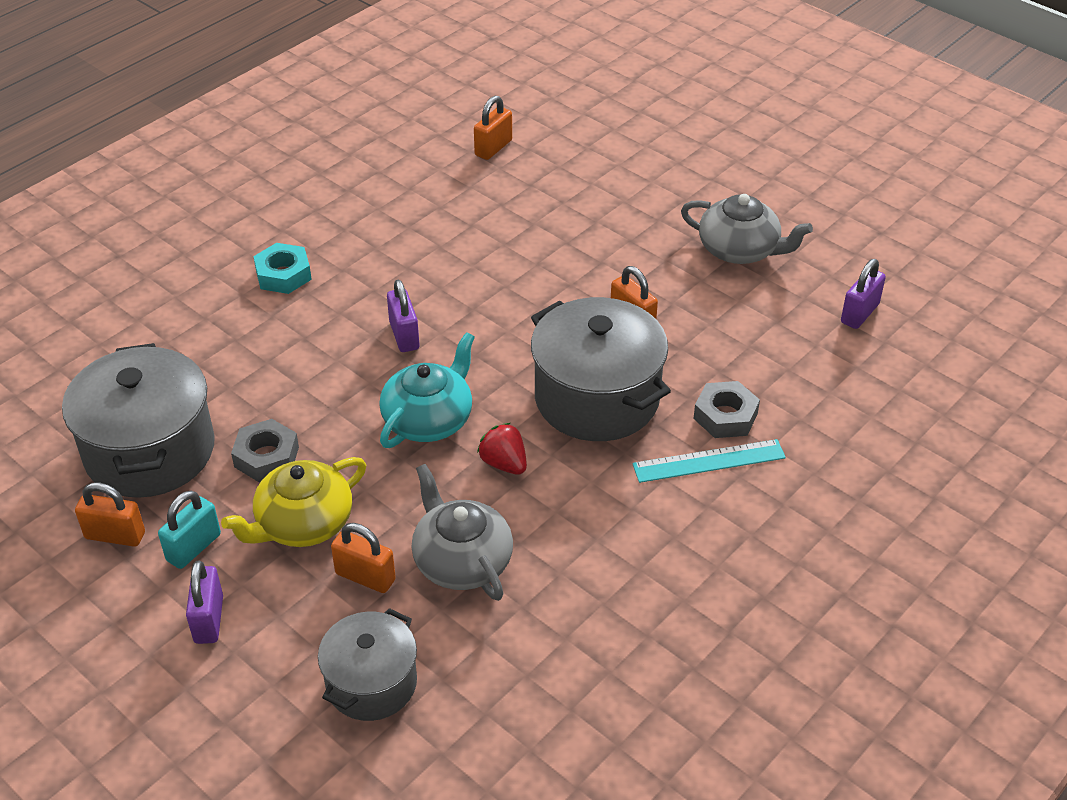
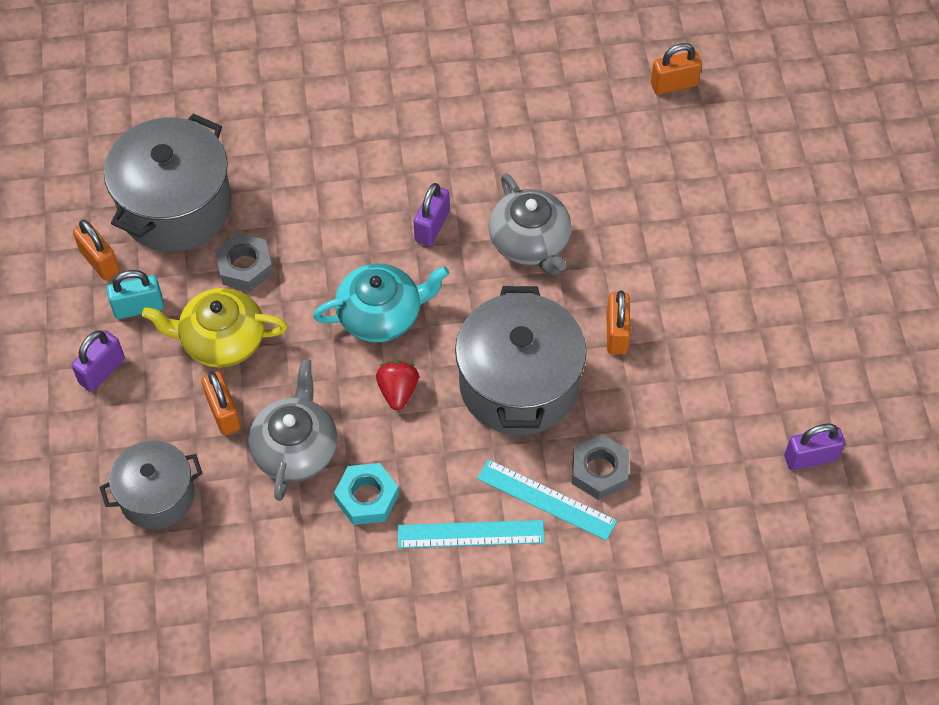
camera: 40 degrees right, 15 degrees up
turquoise nut [253,243,312,294] -> turquoise nut moved to [334,463,399,525]
grey teapot [681,194,813,264] -> grey teapot moved to [489,173,572,276]
none -> turquoise ruler [398,520,545,548]

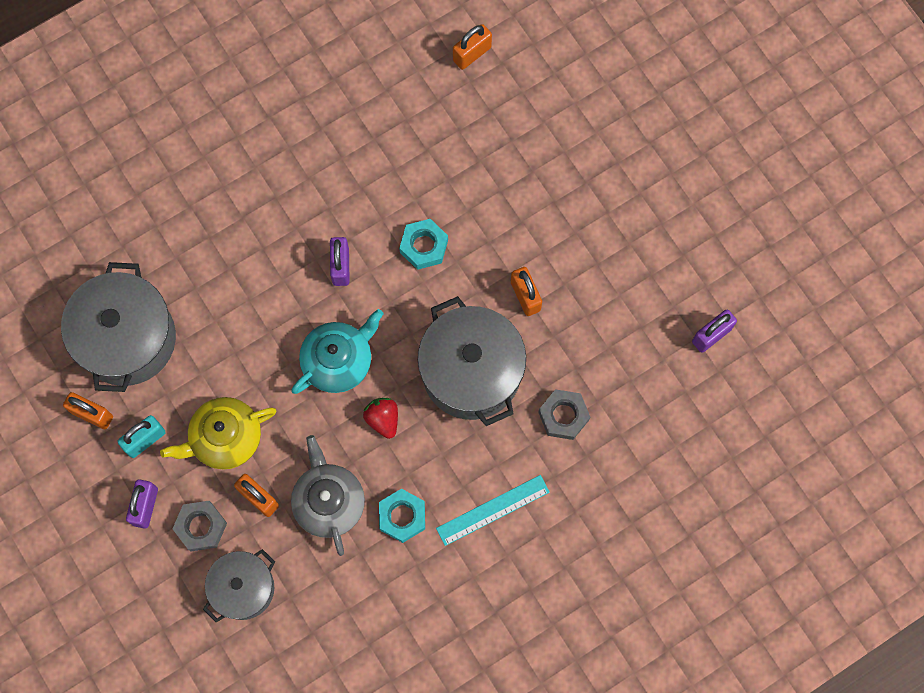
camera: 25 degrees left, 15 degrees up
grey nut [215,233,273,292] -> grey nut moved to [173,501,227,552]
turquoise ruler [477,459,617,541] -> none
grey teapot [489,173,572,276] -> turquoise nut [399,219,448,270]

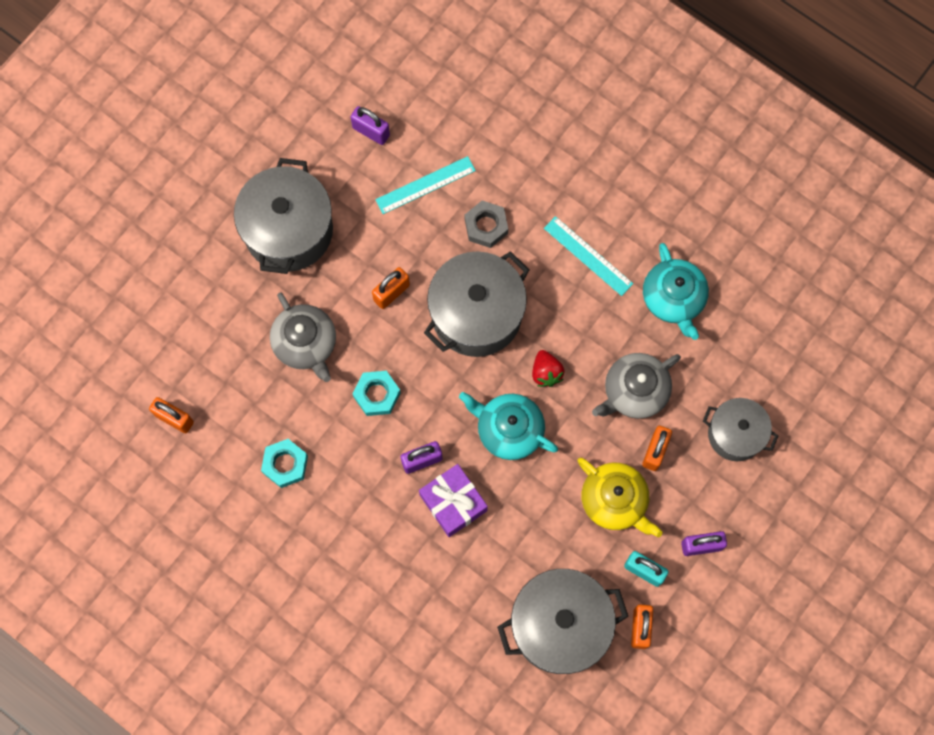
camera: 110 degrees left, 0 degrees up
grey nut [173,501,227,552] -> none
red strawberry [363,398,398,439] -> red strawberry turned 60 degrees counterclockwise [532,350,565,387]
turquoise nut [379,489,425,543] -> turquoise nut moved to [261,439,308,488]
none -> grey pot [234,158,333,274]
none -> grey teapot [270,292,336,382]
none -> turquoise ruler [375,156,476,214]
none -> purple gift [419,464,488,537]
none -> turquoise teapot [643,243,709,340]

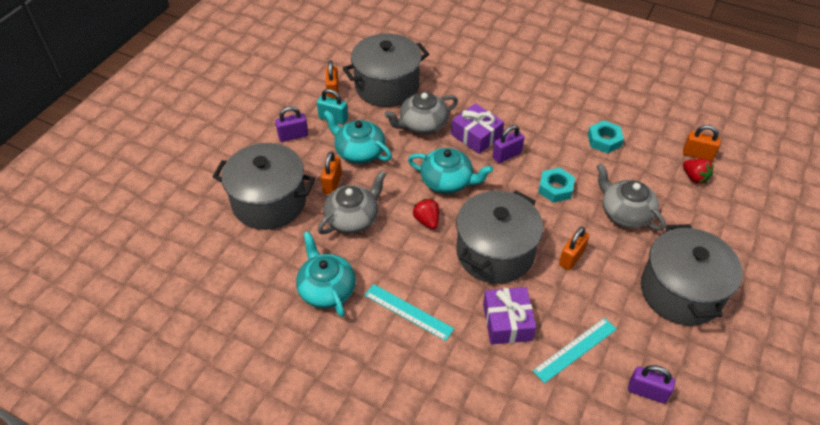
camera: 170 degrees right, 25 degrees down
grey nut [465,200,508,248] -> purple gift [483,287,536,345]
yellow teapot [577,458,662,537] -> turquoise teapot [323,110,392,164]
grey pot [703,398,778,461] -> grey pot [213,143,315,230], size x1.64
none -> grey teapot [384,92,458,135]
none -> red strawberry [683,159,714,184]

